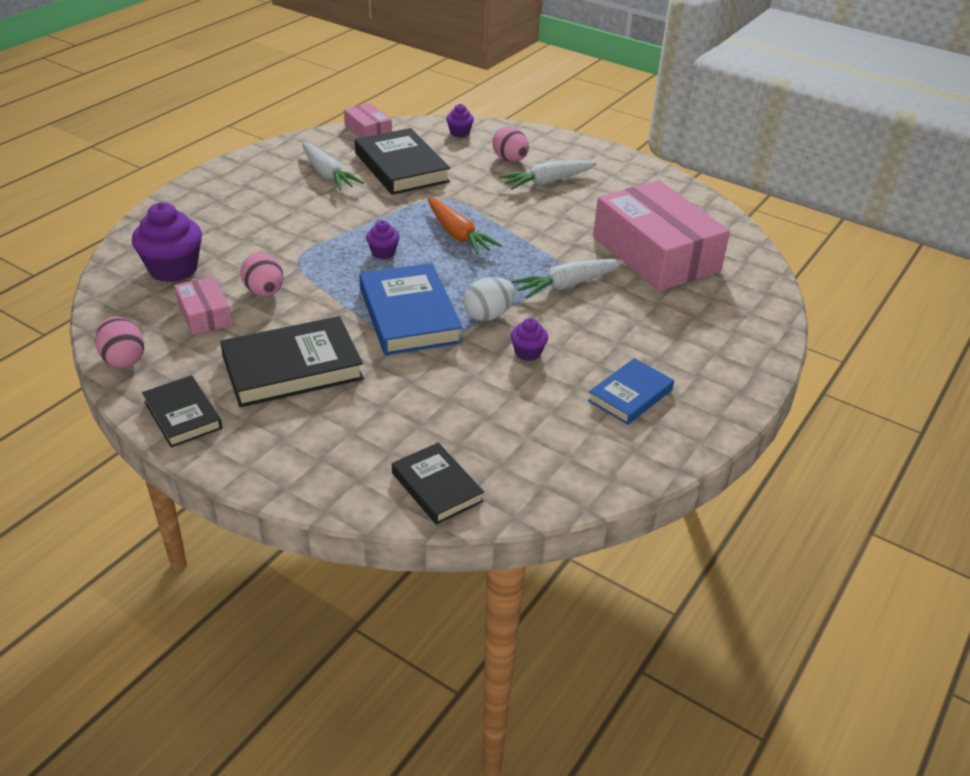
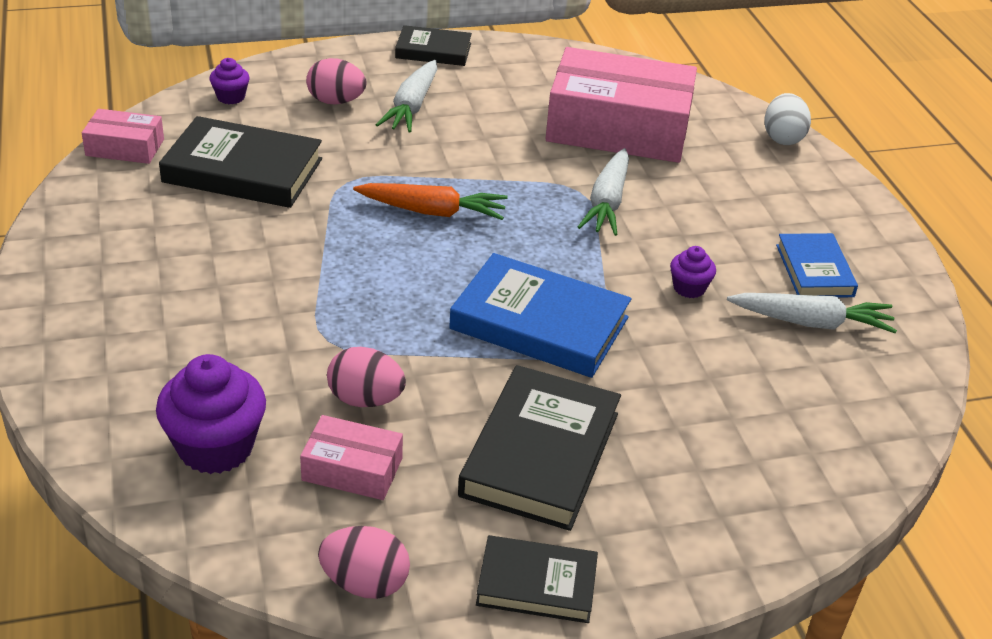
camera: 50 degrees left, 0 degrees up
white carrot [302,142,364,191] -> white carrot moved to [727,293,897,334]
purple cupcake [366,220,400,259] -> none
black book [392,443,484,525] -> black book moved to [395,25,472,66]
white egg [463,277,515,321] -> white egg moved to [764,93,811,145]

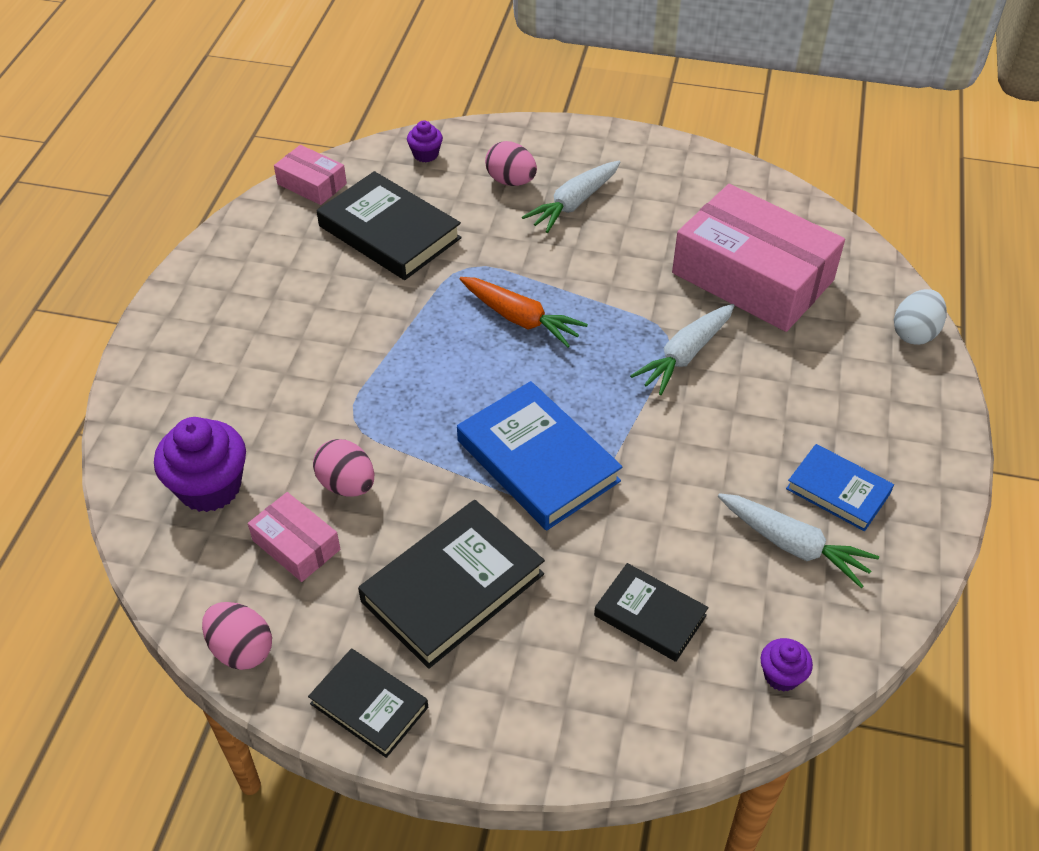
camera: 30 degrees right, 10 degrees up
black book [395,25,472,66] -> black book moved to [594,563,708,662]
purple cupcake [670,246,716,298] -> purple cupcake moved to [761,638,813,692]
blue book [776,233,858,298] -> blue book turned 75 degrees counterclockwise [786,444,894,531]

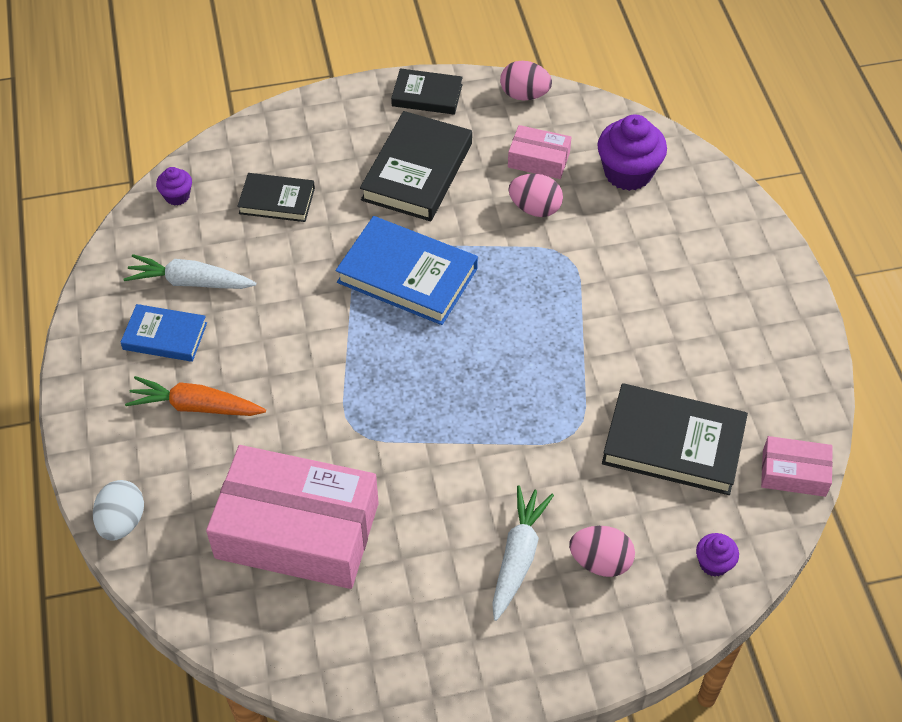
camera: 155 degrees right, 5 degrees up
orange carrot [460,277,588,348] -> orange carrot moved to [125,376,266,416]
white carrot [630,304,735,395] -> none

